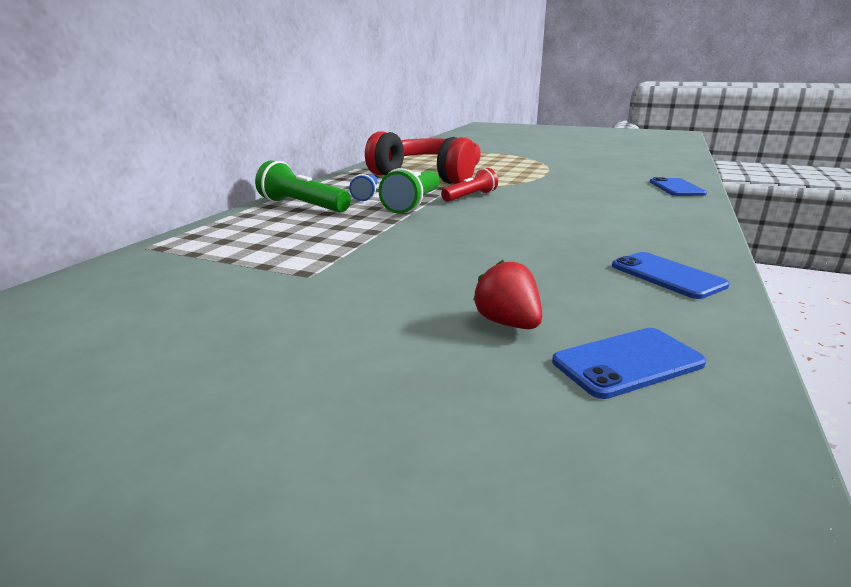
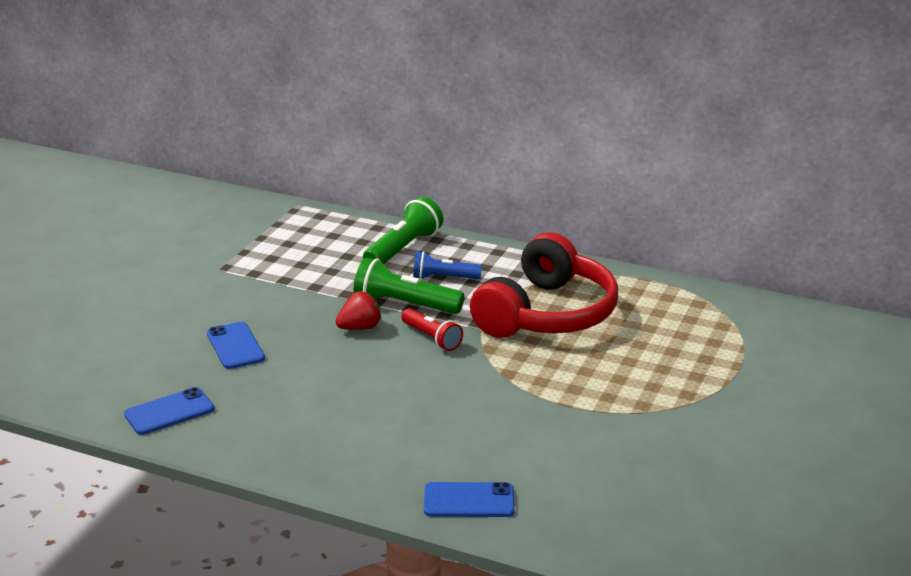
camera: 90 degrees right, 5 degrees up
red strawberry [473,260,542,329] -> red strawberry moved to [336,291,381,330]
blue phone [552,328,706,399] -> blue phone moved to [207,322,265,369]

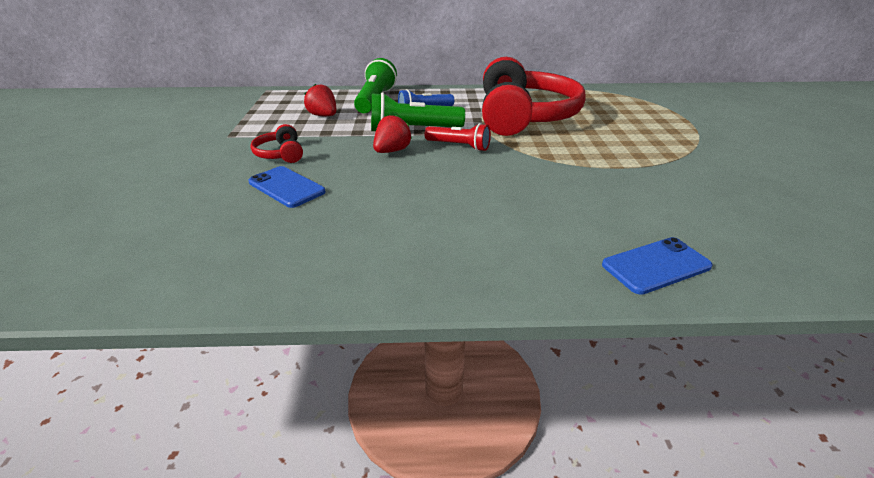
camera: 25 degrees left, 5 degrees up
blue phone [124,387,214,435] -> none
none -> red headphones [250,124,303,163]
none -> red strawberry [304,84,336,116]

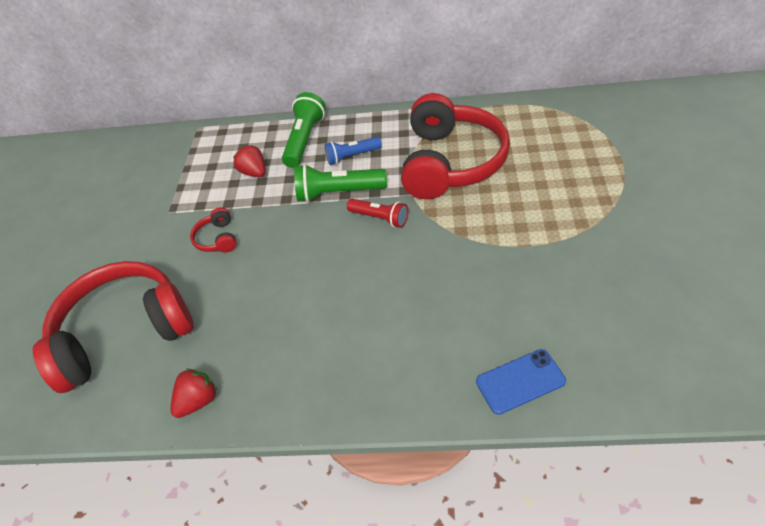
camera: 10 degrees right, 15 degrees up
blue phone [249,166,326,208] -> none
red strawberry [373,115,412,153] -> red strawberry moved to [171,368,217,418]
none -> red headphones [33,261,194,393]

